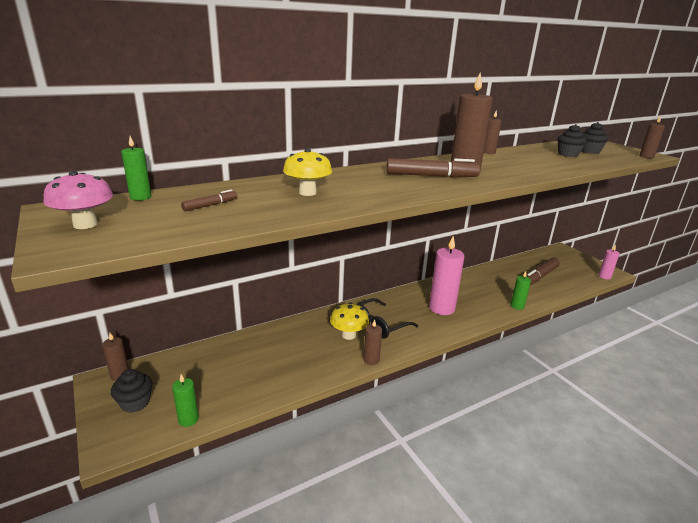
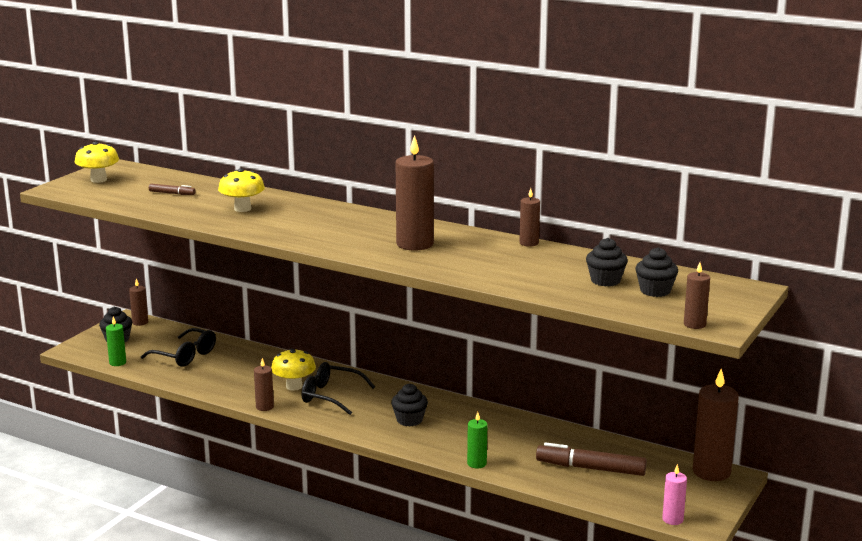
camera: 60 degrees right, 5 degrees down
pink mushroom [43,171,113,229] -> yellow mushroom [75,142,119,183]
green candle [121,136,152,200] -> none
brown marker [386,158,480,178] -> none
pink candle [429,236,465,315] -> black cupcake [391,384,428,427]
none -> black glasses [141,328,216,367]
none -> brown candle [693,369,739,481]

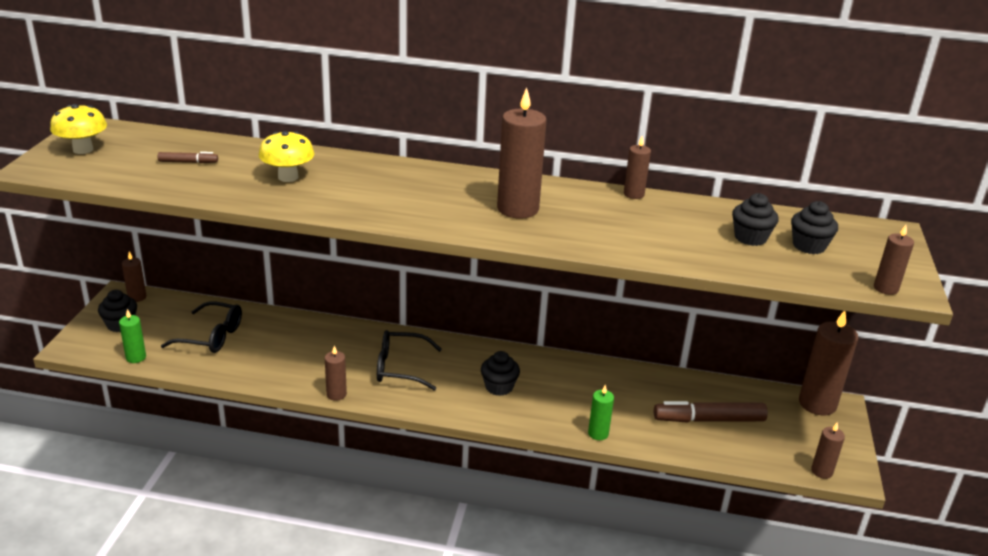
camera: 20 degrees left, 10 degrees up
yellow mushroom [271,348,316,391] -> none
pink candle [662,464,687,525] -> brown candle [811,422,845,479]

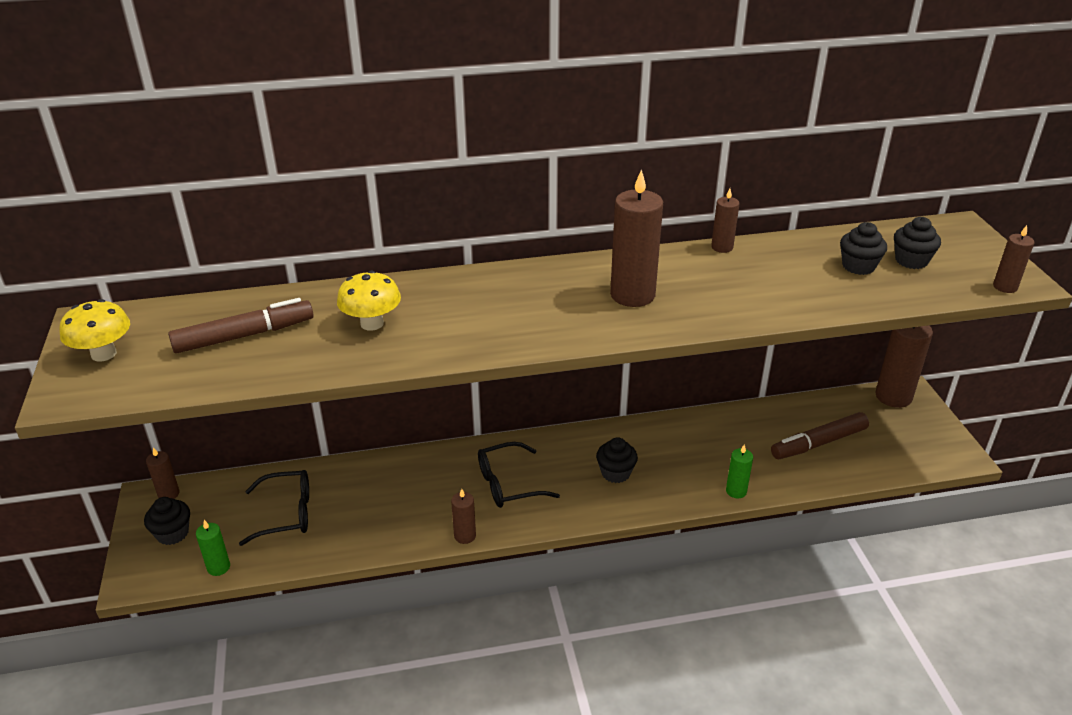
camera: 20 degrees left, 5 degrees up
brown marker [158,152,218,163] -> brown marker [168,298,313,354], size x2.00
brown candle [811,422,845,479] -> none

